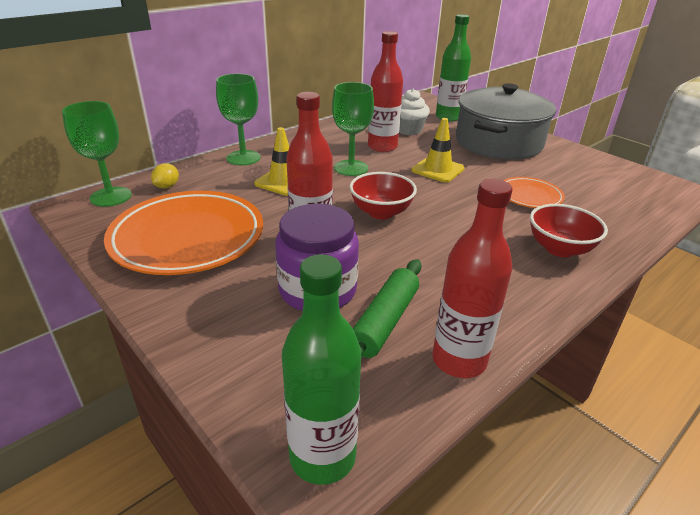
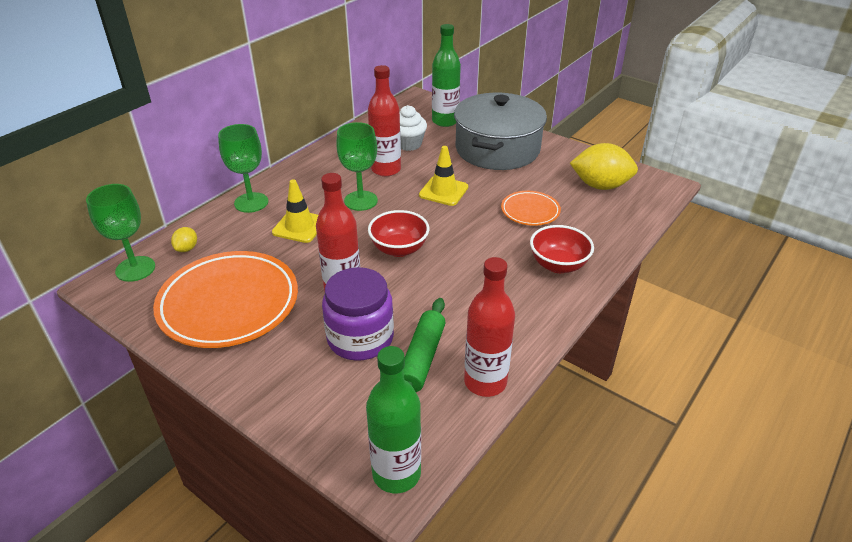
camera: 10 degrees left, 5 degrees up
none -> yellow lemon [570,143,638,190]

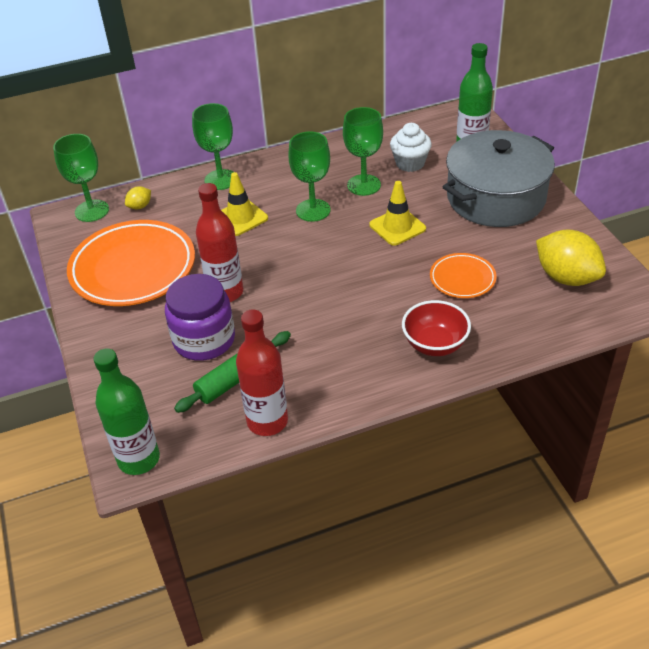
camera: 35 degrees right, 5 degrees up
red bottle [368,65,401,177] -> green goblet [343,107,383,196]
red bowl [368,210,429,257] -> none

